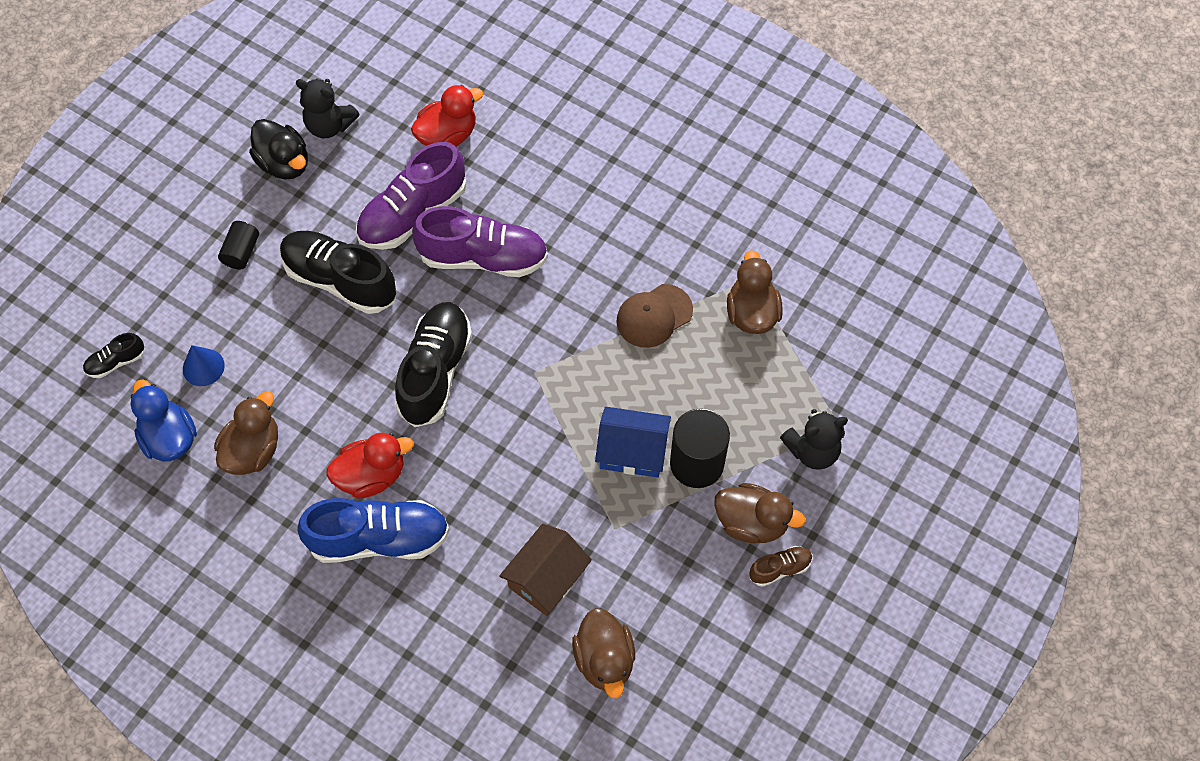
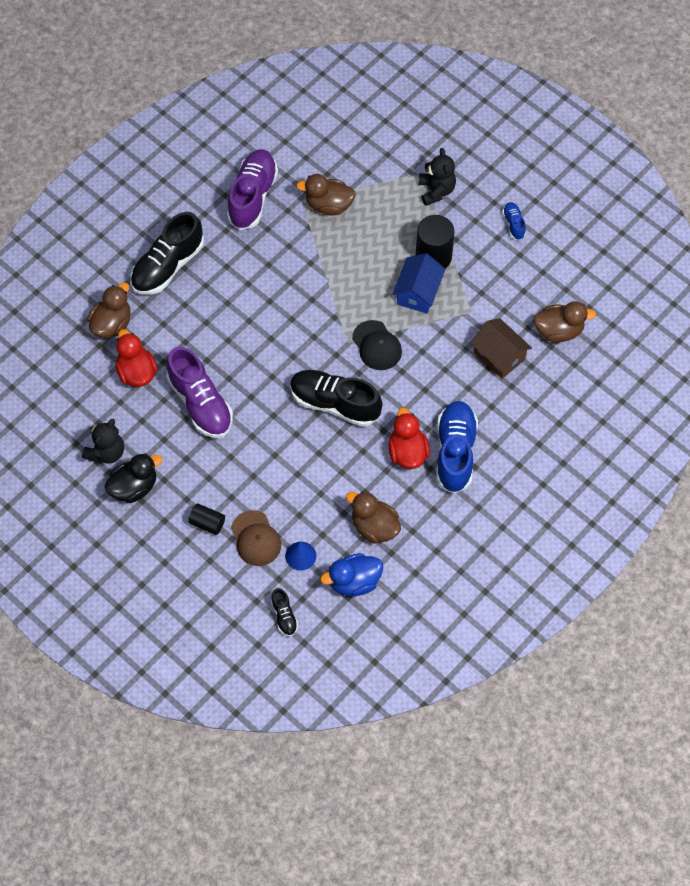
camera: 80 degrees left, 0 degrees up
black shoe [280,231,397,314] -> black shoe moved to [131,212,204,295]
purple shoe [412,206,548,277] -> purple shoe moved to [227,149,278,230]
brown cap [617,284,693,348] -> brown cap moved to [231,510,281,566]
brown duck [714,483,806,543] -> brown duck moved to [87,283,131,338]
brown shoe [749,546,812,587] -> blue shoe [502,202,526,240]
none -> black cap [352,320,402,370]

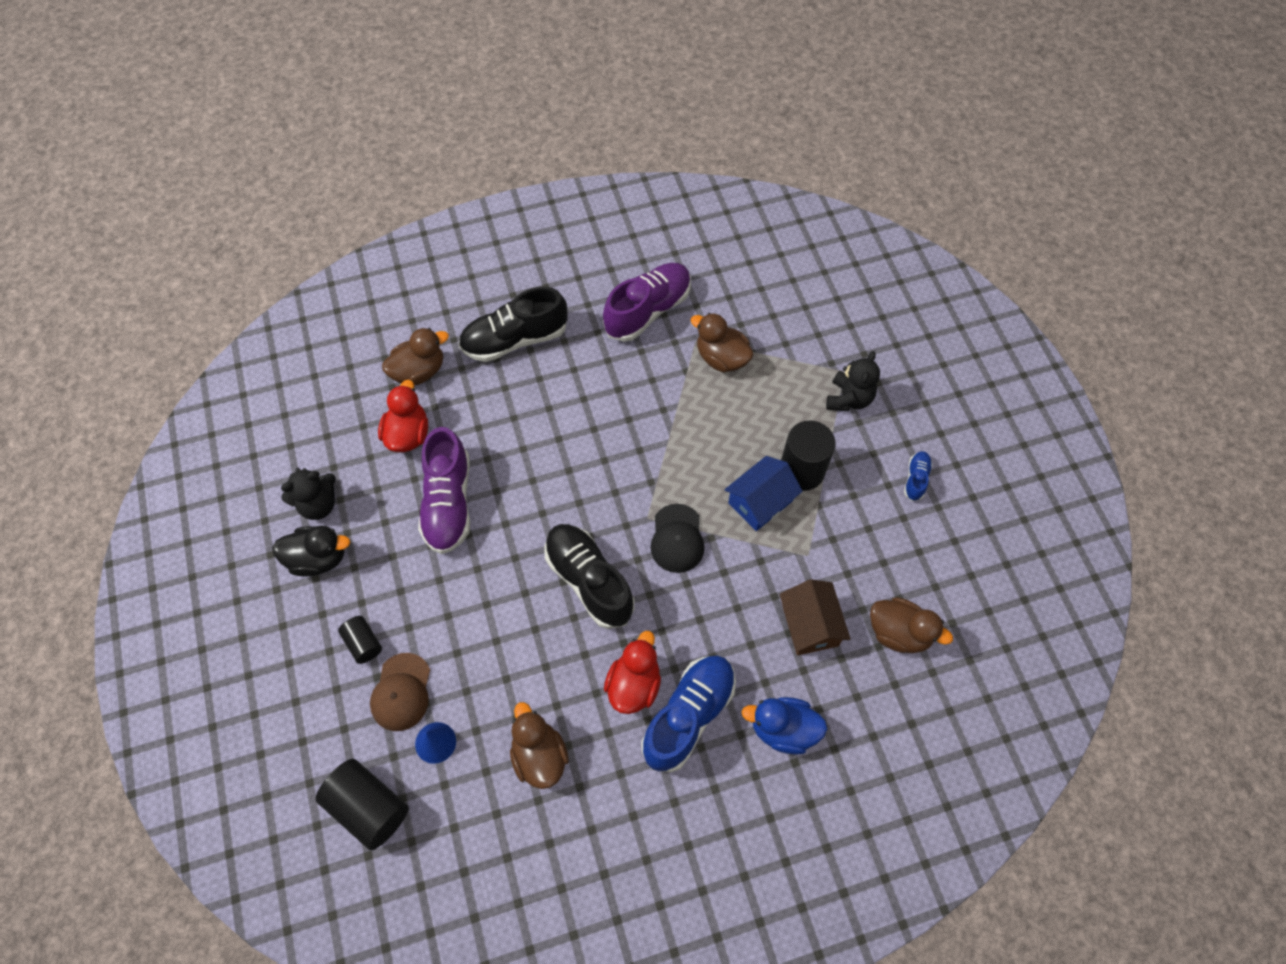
camera: 30 degrees right, 0 degrees up
black shoe [271,588,298,637] -> black cylinder [316,759,409,850]
blue duck [320,553,383,596] -> blue duck moved to [742,697,827,755]

